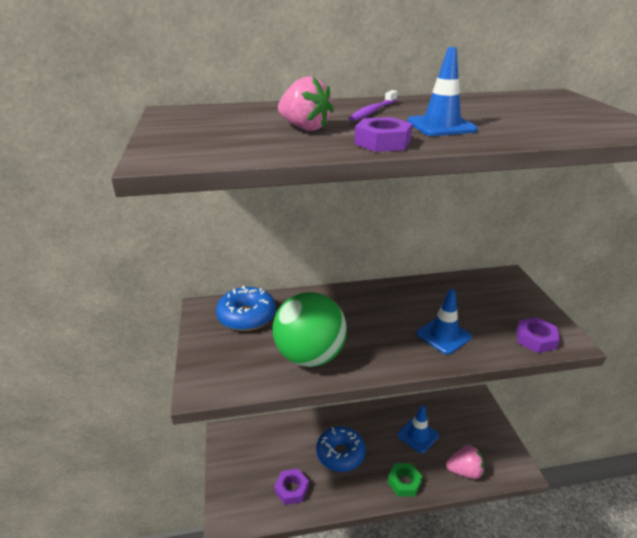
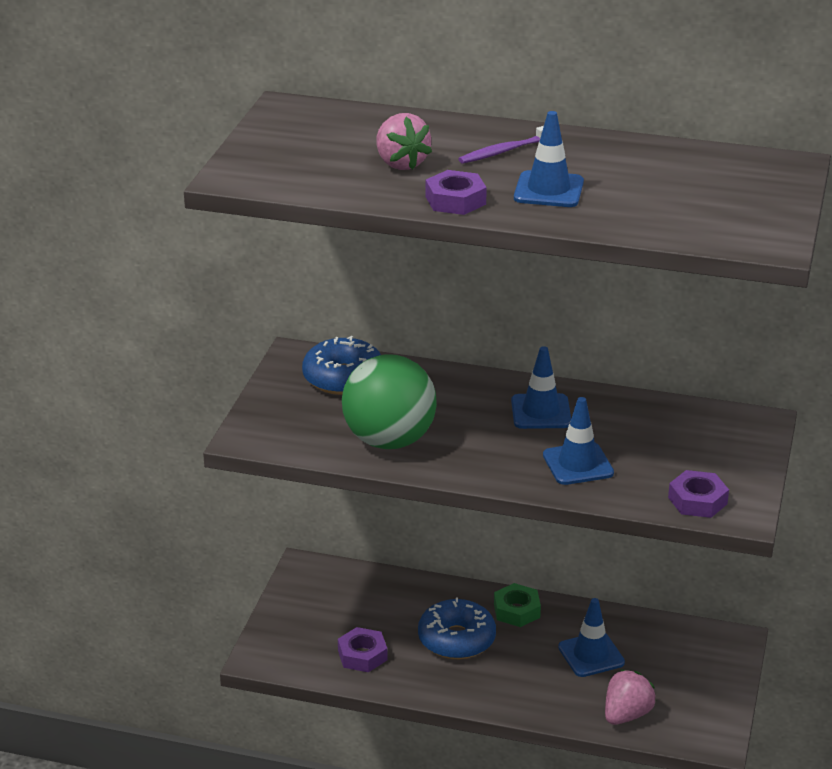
camera: 25 degrees right, 0 degrees up
green nut [387,463,423,496] -> green nut moved to [494,583,541,627]
pink strawberry [446,445,484,479] -> pink strawberry turned 75 degrees counterclockwise [605,670,656,725]
none -> blue traffic cone [511,346,571,429]

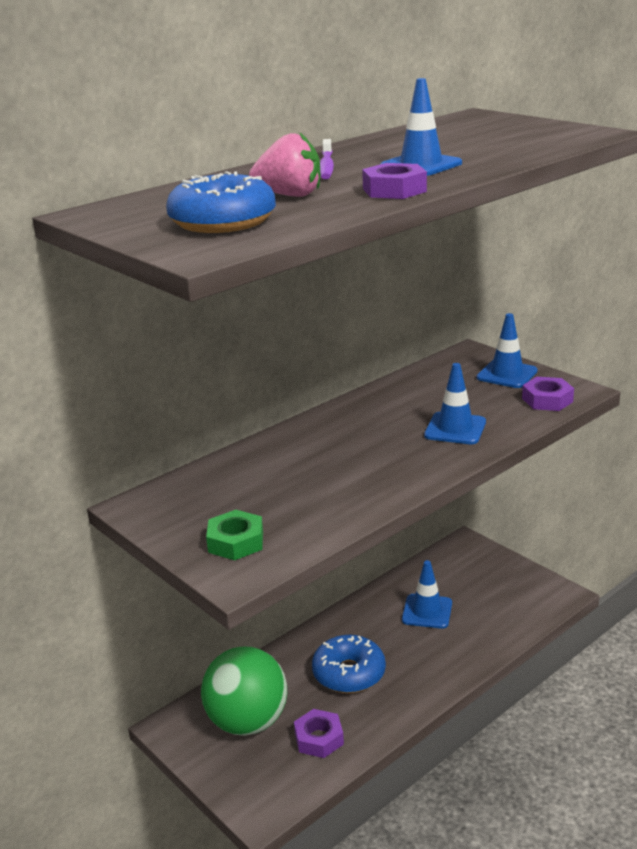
camera: 55 degrees left, 5 degrees down
blue donut [302,336,381,395] -> blue donut moved to [166,171,276,233]
green ball [342,355,437,449] -> green ball moved to [201,647,287,736]
green nut [494,583,541,627] -> green nut moved to [206,510,263,560]
blue traffic cone [511,346,571,429] -> blue traffic cone moved to [477,313,537,388]
pink strawberry [605,670,656,725] -> none

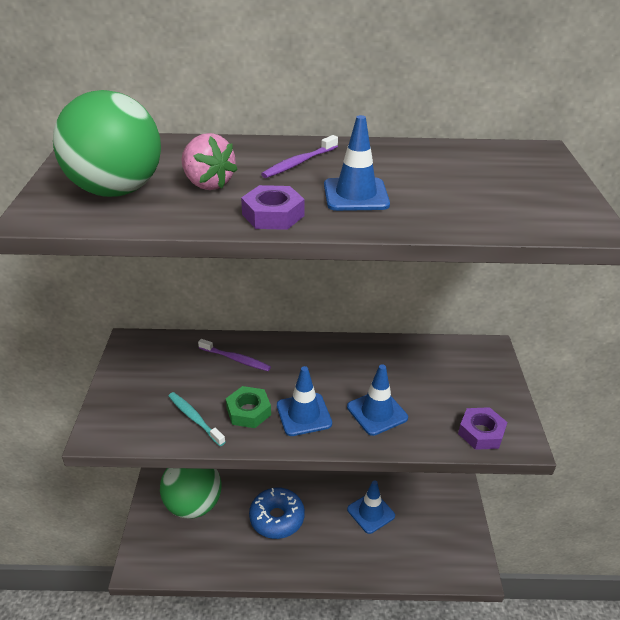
camera: 40 degrees right, 10 degrees up
blue donut [166,171,276,233] -> green ball [53,90,161,197]
green nut [206,510,263,560] -> green nut moved to [226,386,271,428]
purple nut [294,709,344,758] -> none
blue traffic cone [477,313,537,388] -> blue traffic cone moved to [277,366,332,436]
none -> turquoise toothbrush [168,392,225,446]
none -> purple toothbrush [198,339,271,371]

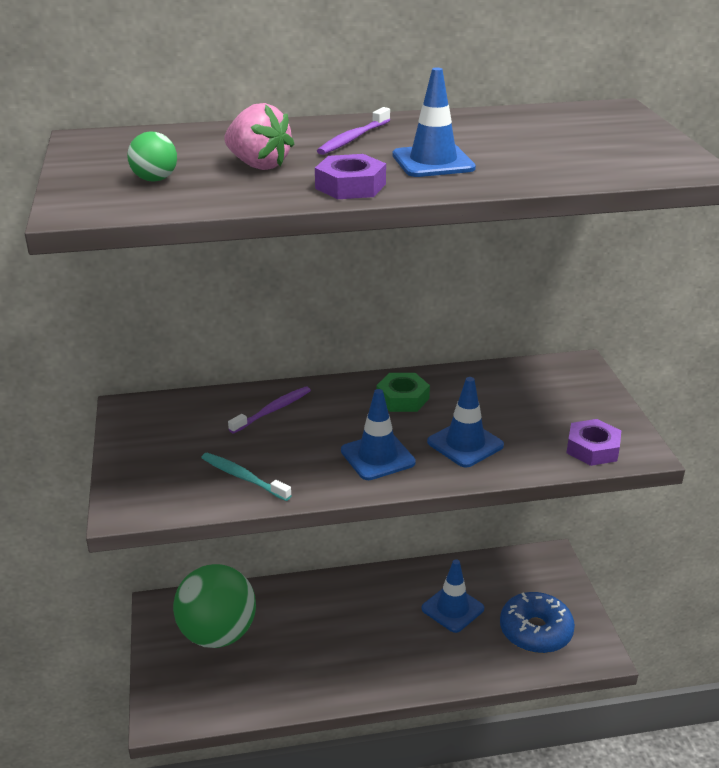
camera: 10 degrees left, 5 degrees down
green ball [53,90,161,197] -> green ball [127,131,177,182], size x0.41
purple toothbrush [198,339,271,371] -> purple toothbrush turned 60 degrees counterclockwise [228,386,311,434]
green nut [226,386,271,428] -> green nut moved to [376,373,430,412]
blue donut [249,487,305,539] -> blue donut moved to [500,592,575,653]

